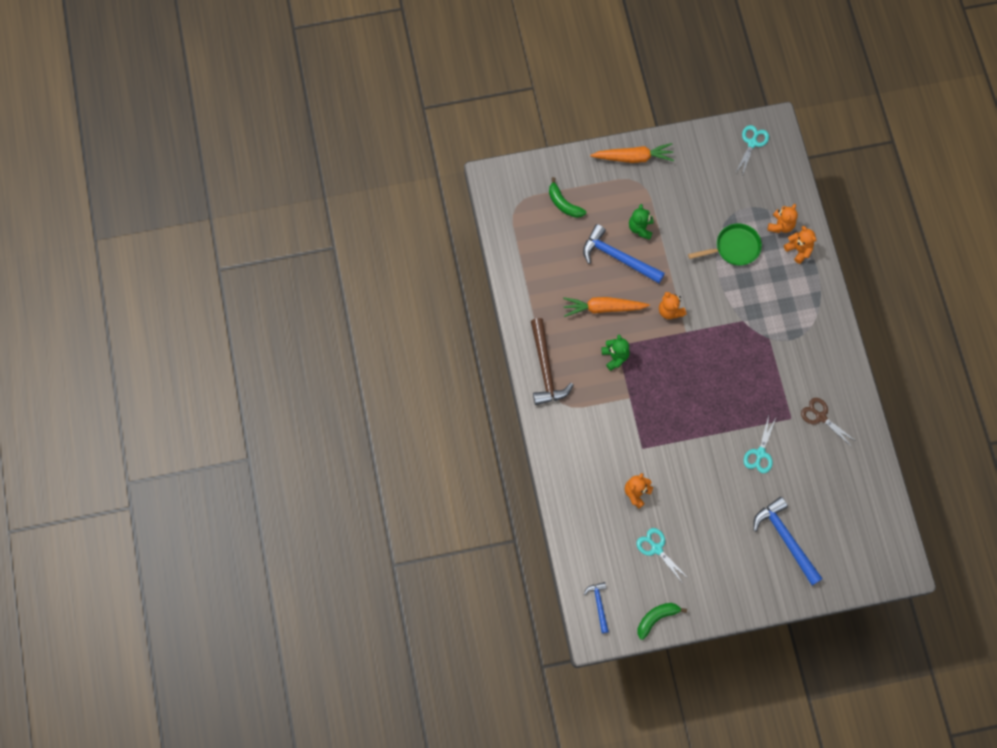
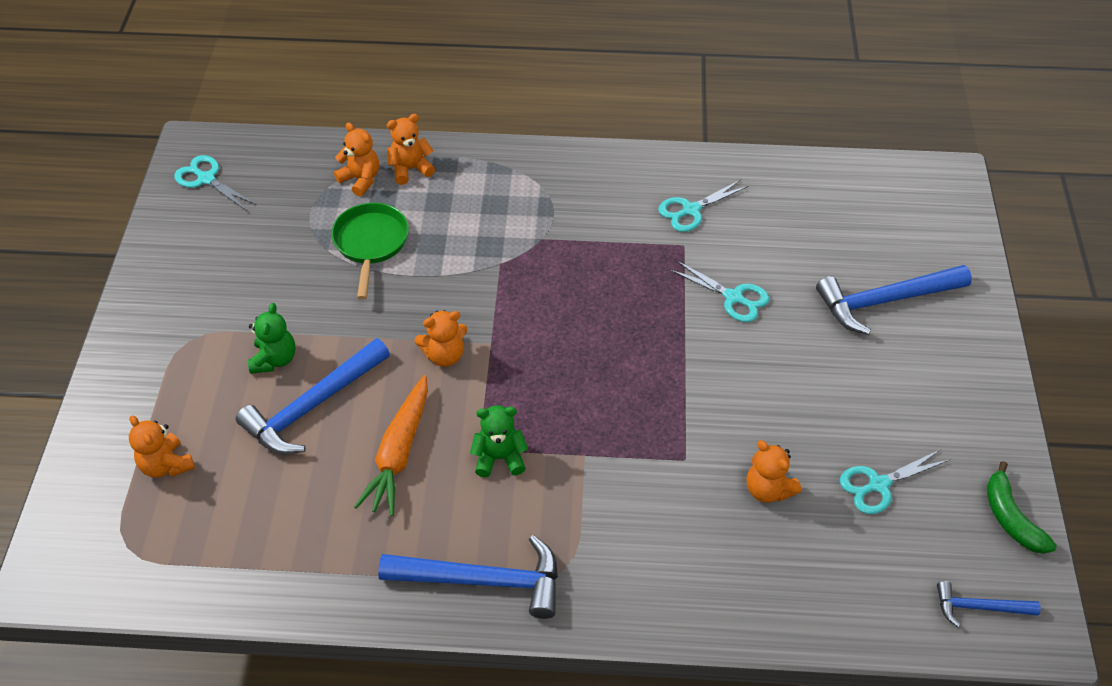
camera: 75 degrees left, 20 degrees down
brown hammer [531,318,573,405] -> blue hammer [378,535,558,619]
green banana [549,177,586,218] -> orange teddy bear [129,416,195,478]
orange carrot [590,143,674,163] -> none
green teddy bear [629,204,653,240] -> green teddy bear turned 105 degrees counterclockwise [248,303,296,374]
brown scissors [801,398,857,447] -> turquoise scissors [658,180,749,232]

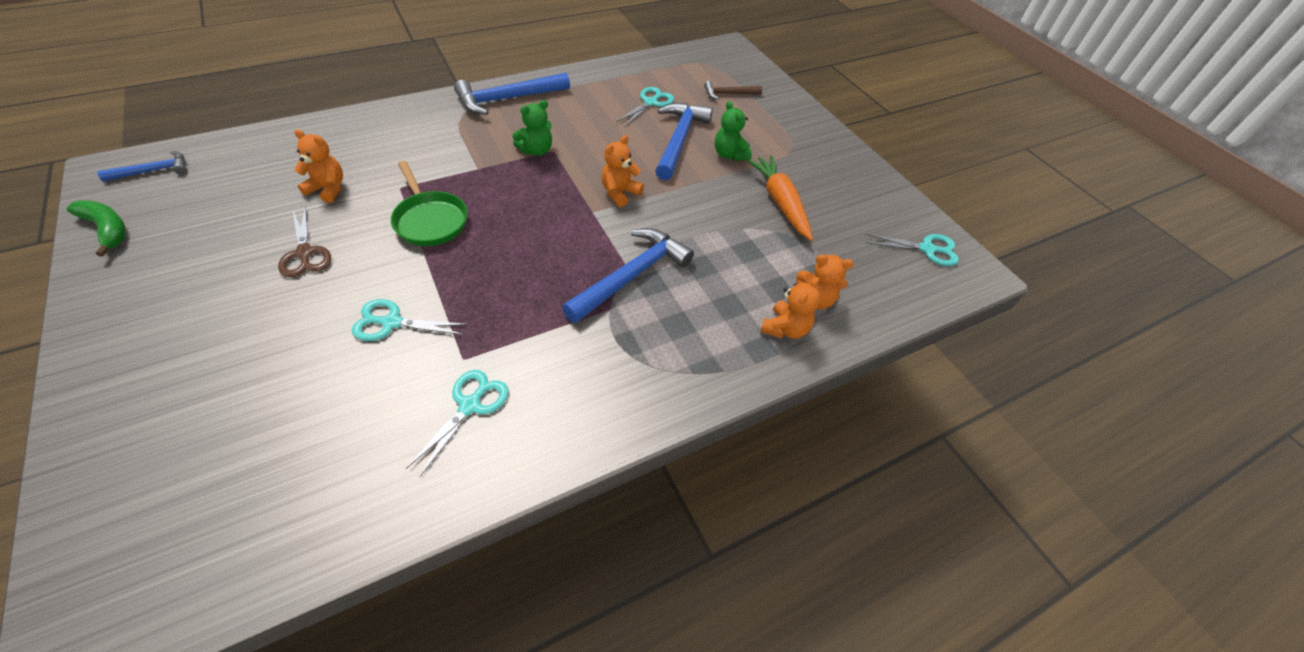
camera: 145 degrees right, 0 degrees up
orange teddy bear [129,416,195,478] -> brown hammer [704,81,762,100]
green pan [331,202,409,300] -> green pan moved to [391,161,468,246]
orange carrot [354,375,428,516] -> orange carrot moved to [746,155,813,241]
blue hammer [816,265,972,335] -> blue hammer moved to [562,228,694,323]
turquoise scissors [840,449,949,514] -> turquoise scissors moved to [616,87,674,127]
none -> brown scissors [278,206,331,277]

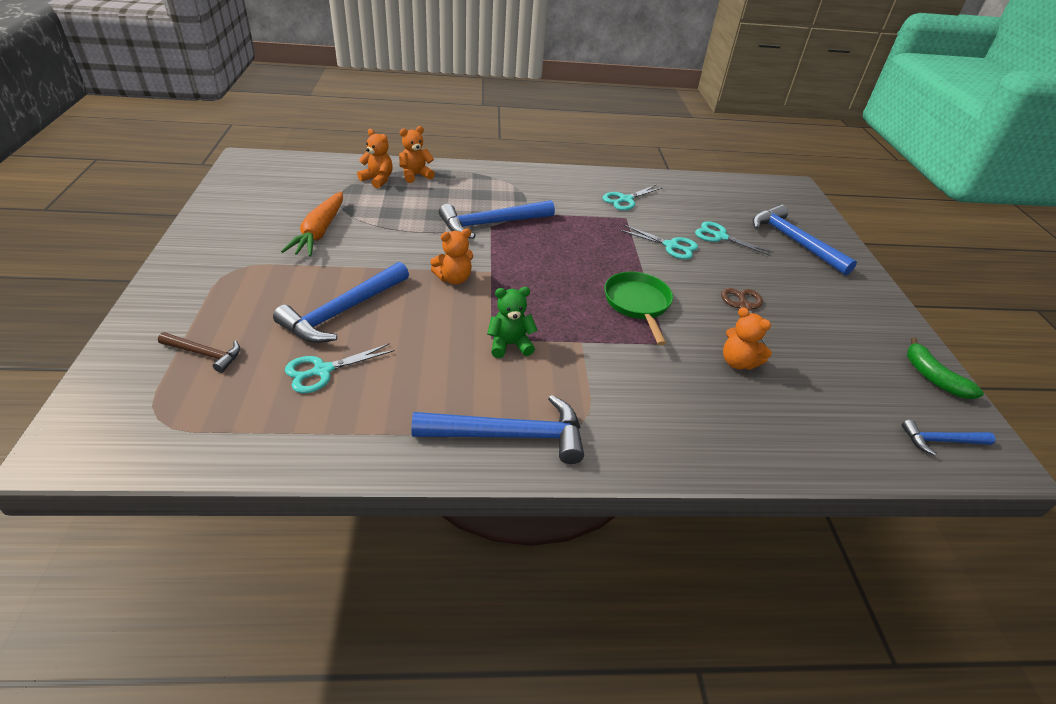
camera: 155 degrees left, 10 degrees down
green teddy bear [715,101,752,161] -> none
turquoise scissors [865,234,959,266] -> turquoise scissors moved to [695,222,774,256]
none -> blue hammer [753,204,857,275]

